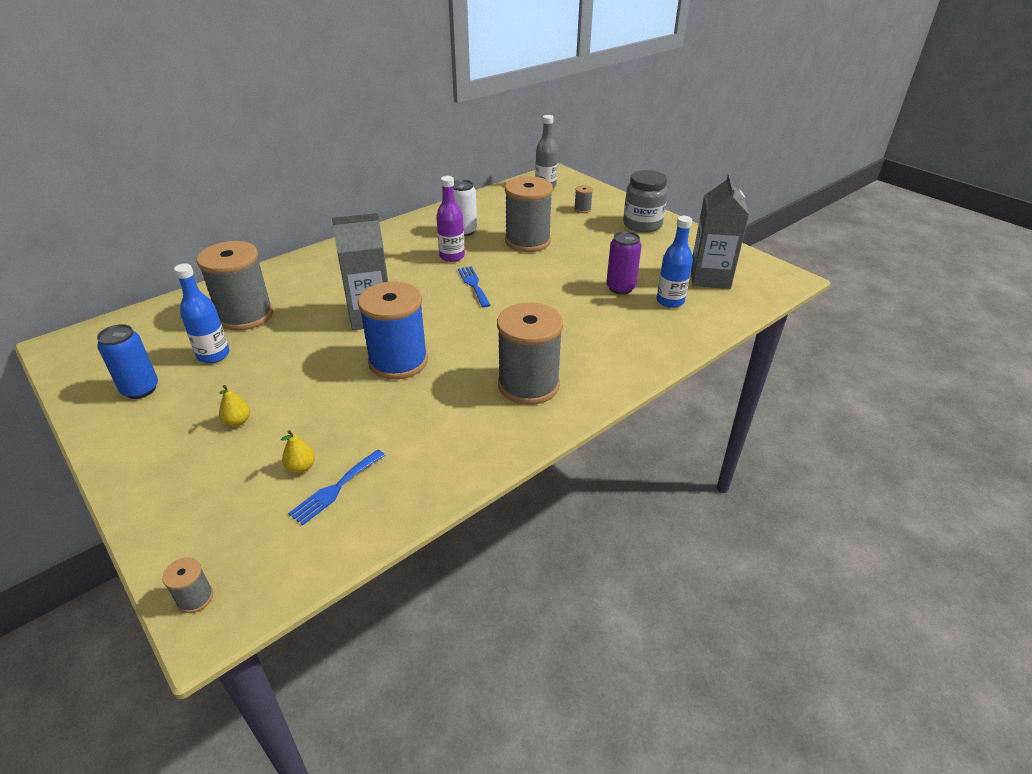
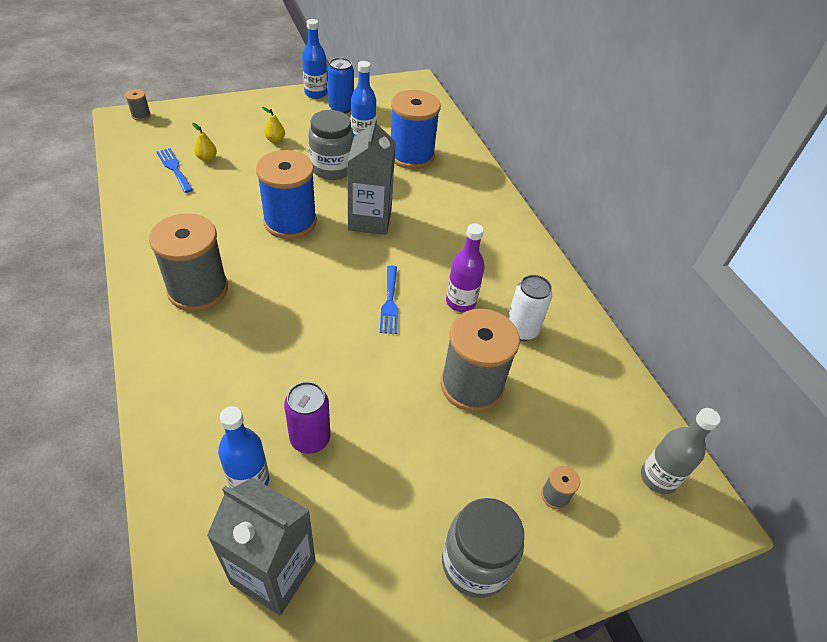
camera: 105 degrees right, 10 degrees up
grey spool [197,241,273,331] -> blue spool [391,90,441,169]
blue fork [458,266,490,307] -> blue fork turned 90 degrees clockwise [380,265,398,334]
none -> blue bottle [302,19,327,99]
none -> grey jar [308,110,354,180]

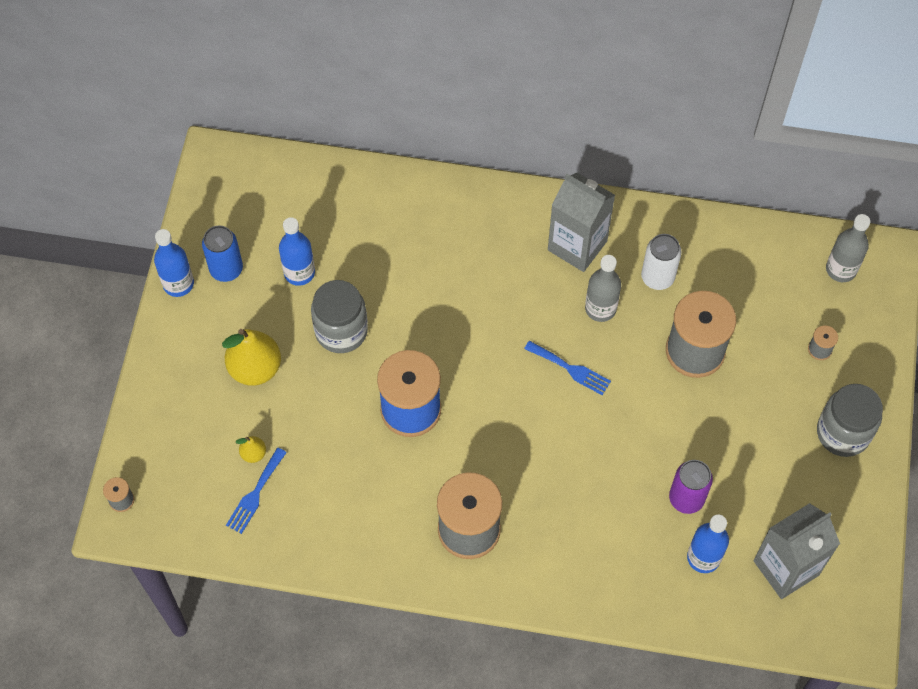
camera: 55 degrees left, 15 degrees up
blue fork [156,148,193,193] -> blue fork turned 60 degrees counterclockwise [226,448,287,534]
yellow pear [262,107,285,143] -> yellow pear [222,329,281,386], size x2.10
grey carton [347,117,396,235] -> grey carton moved to [548,173,615,272]
blue spool [391,90,441,169] -> none
purple bottle [446,223,485,312] -> grey bottle [585,255,621,322]

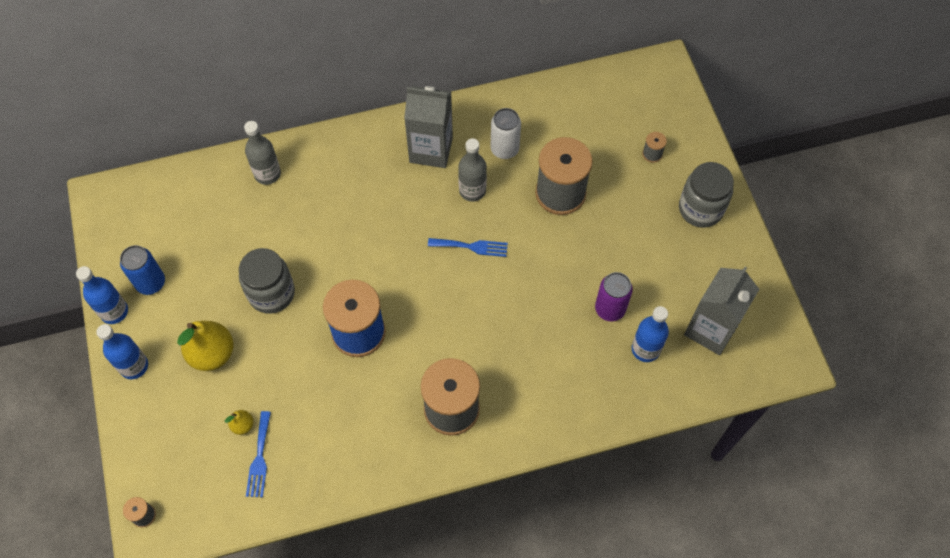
camera: 25 degrees left, 0 degrees up
blue bottle [279,217,315,286] -> blue bottle moved to [96,324,148,379]
grey bottle [826,214,870,282] -> grey bottle moved to [244,121,281,185]

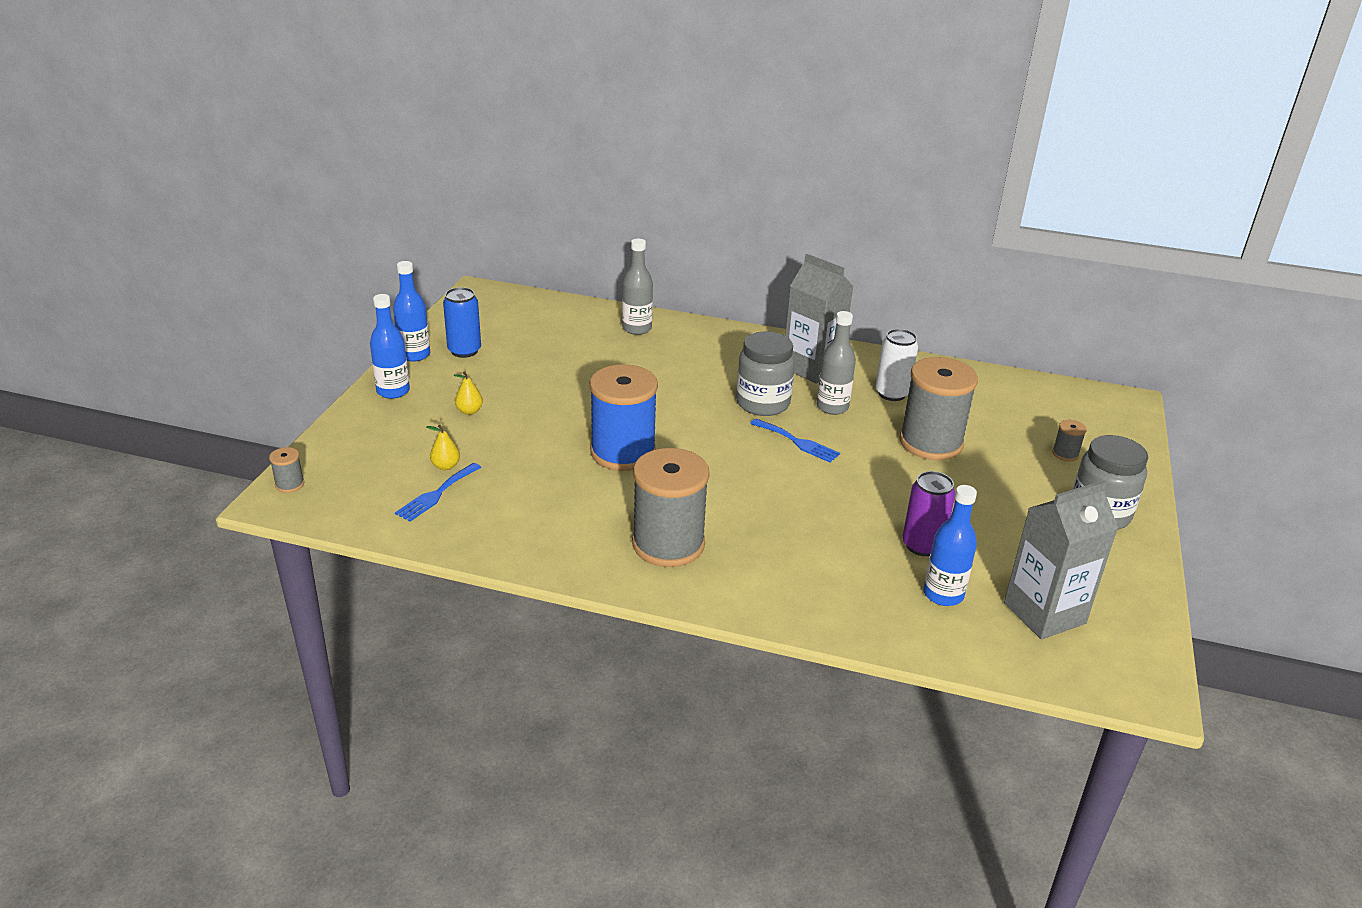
camera: 30 degrees right, 30 degrees down
yellow pear [177,321,233,371] -> yellow pear [454,371,483,415], size x0.48
grey jar [239,248,295,314] -> grey jar moved to [736,332,795,416]

